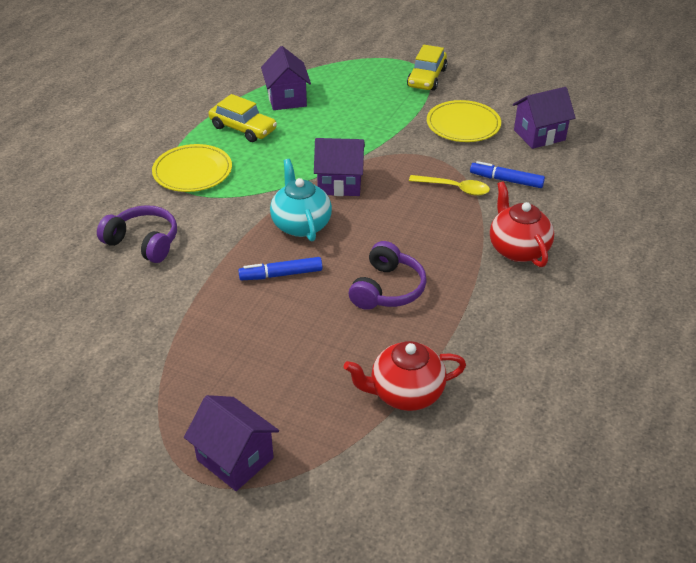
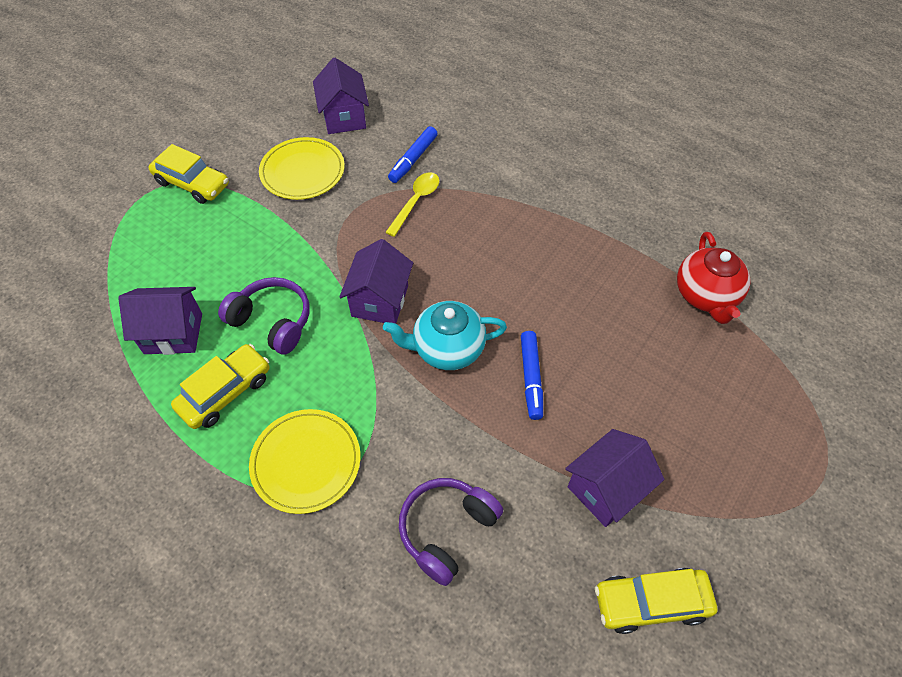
camera: 80 degrees left, 15 degrees up
purple house [184,395,279,491] -> purple house moved to [565,429,664,527]
purple headphones [349,241,427,310] -> purple headphones moved to [218,277,309,355]
red teapot [490,181,554,267] -> none
none -> yellow car [595,568,718,634]

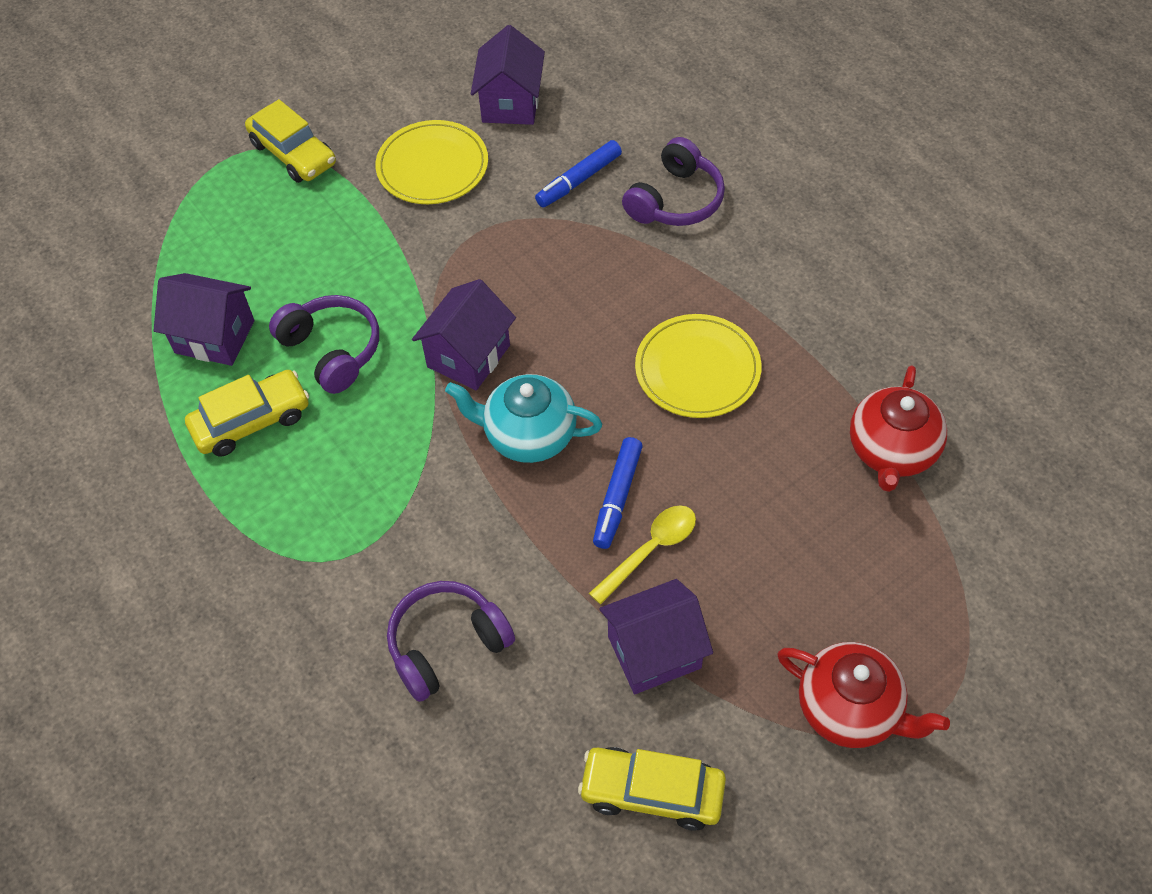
camera: 20 degrees right, 0 degrees up
yellow plate [249,409,360,514] -> yellow plate moved to [635,314,762,418]
yellow spoon [385,172,439,237] -> yellow spoon moved to [589,506,696,604]
none -> purple headphones [622,137,725,226]
none -> red teapot [778,642,950,748]

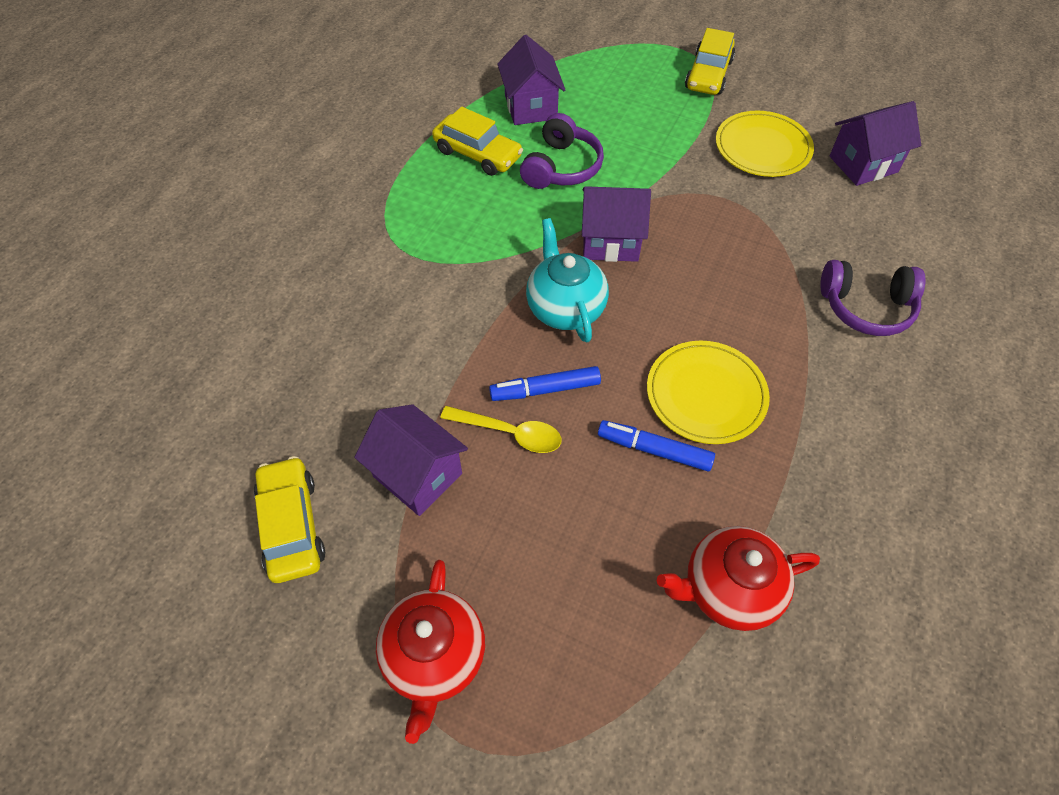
camera: 60 degrees right, 0 degrees up
purple headphones [387,581,515,702] -> none
blue marker [535,140,622,208] -> blue marker moved to [598,420,715,471]

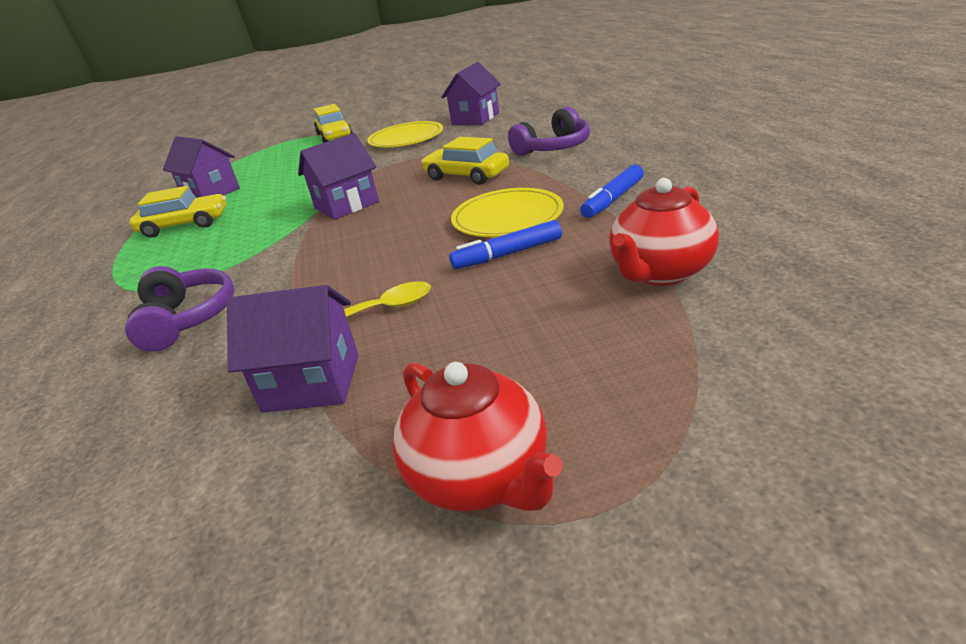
camera: 35 degrees left, 25 degrees down
yellow car [254,456,325,583] -> yellow car moved to [421,137,509,185]
blue marker [489,366,601,401] -> blue marker moved to [580,164,644,218]
purple headphones [520,113,604,189] -> purple headphones moved to [125,266,235,352]
turquoise teapot [526,218,609,342] -> none

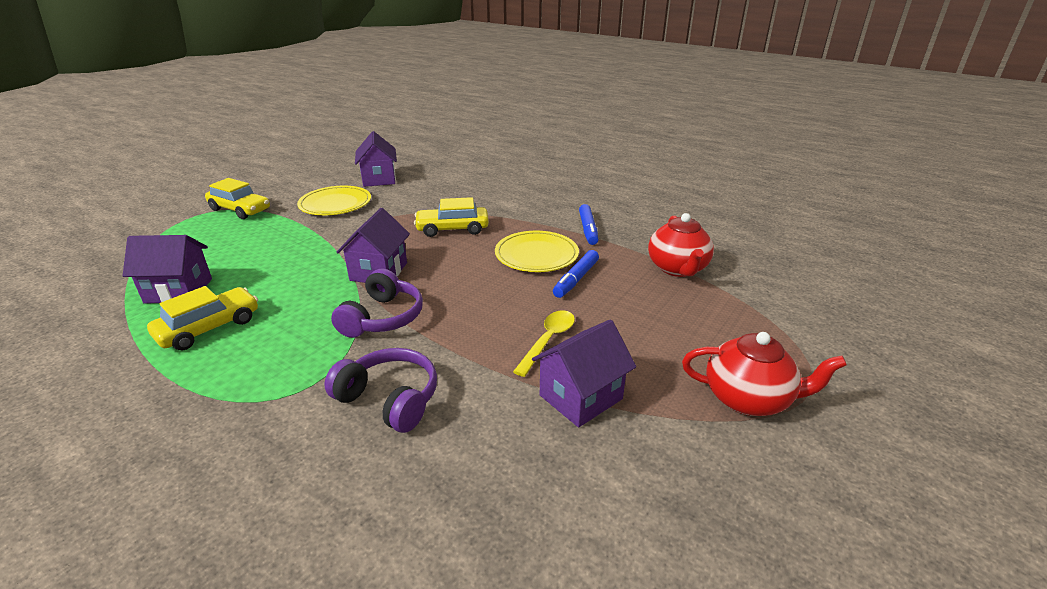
camera: 45 degrees left, 0 degrees up
purple headphones [508,107,590,156] -> purple headphones moved to [331,269,423,338]

